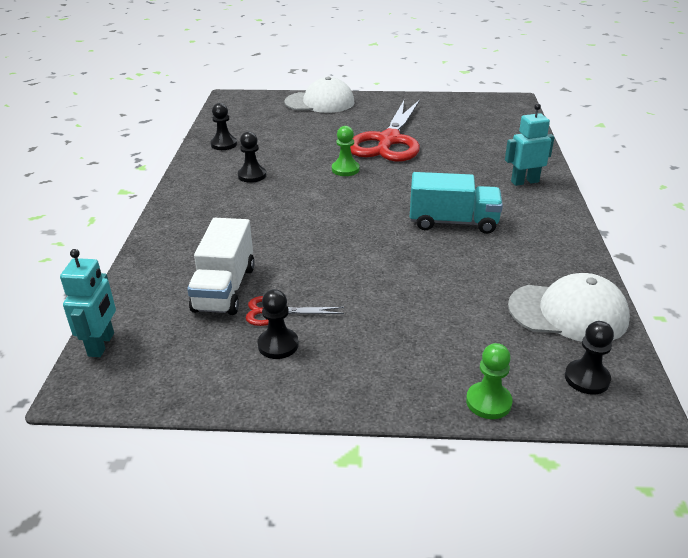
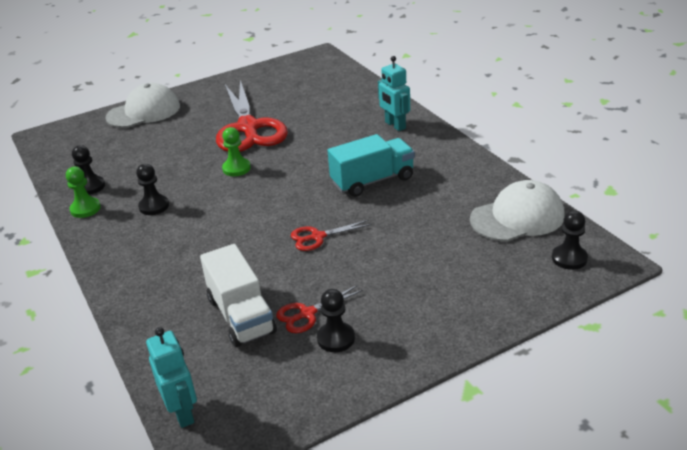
camera: 30 degrees left, 0 degrees up
green pawn [466,343,512,419] -> green pawn moved to [66,167,101,218]
turquoise robot [505,103,555,186] -> turquoise robot turned 75 degrees counterclockwise [378,56,410,131]
none -> red scissors [291,220,372,251]

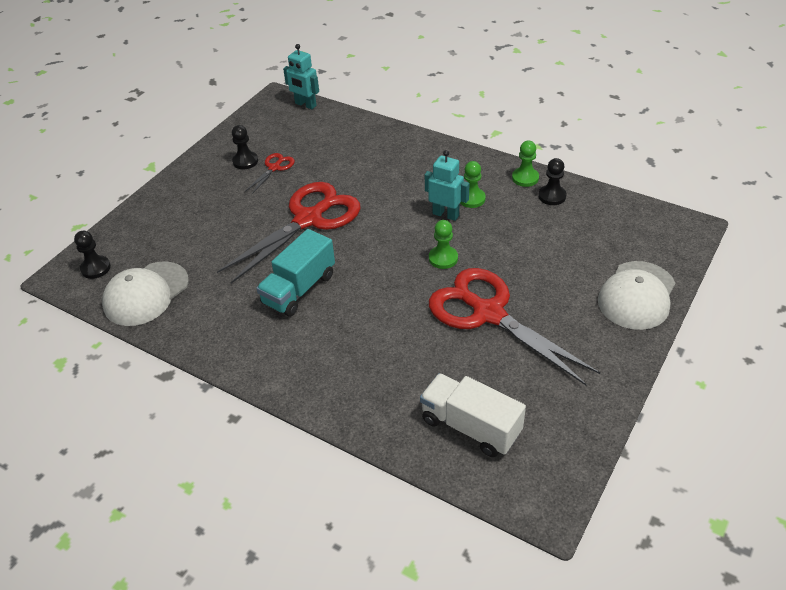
camera: 150 degrees right, 10 degrees up
black pawn [136,164,169,215] -> green pawn [460,161,486,208]
white truck [200,244,277,347] -> white truck moved to [420,373,526,457]
red scissors [291,220,372,251] -> red scissors [217,182,361,283], size x2.28
turquoise robot [378,56,410,131] -> turquoise robot moved to [425,150,470,221]

